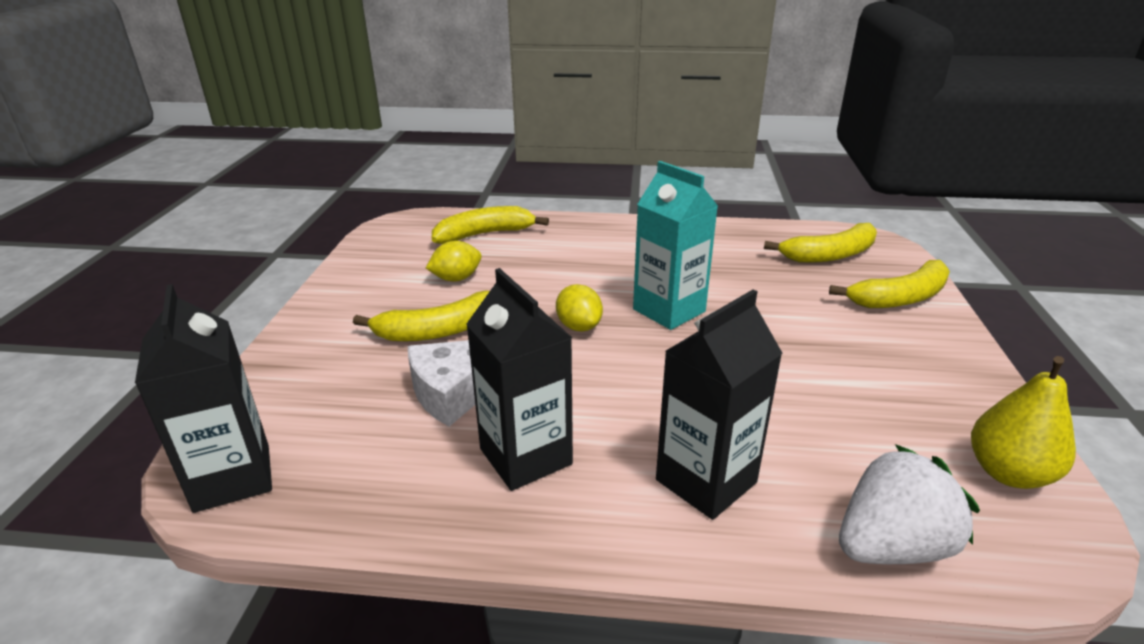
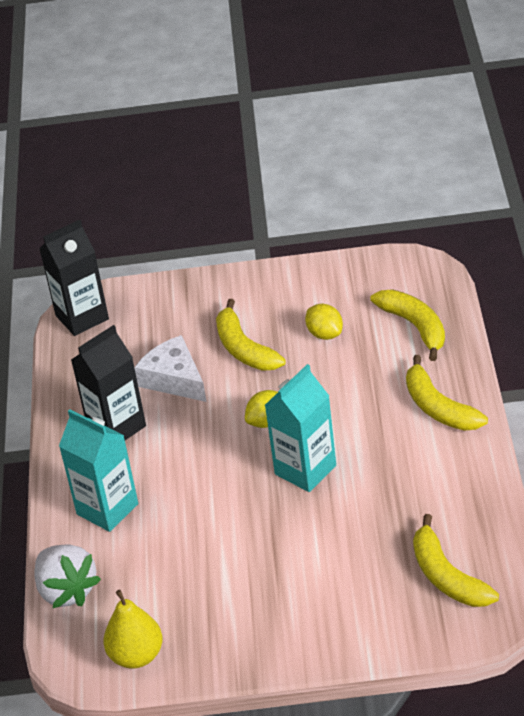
camera: 85 degrees right, 10 degrees up
black carton [656,289,783,520] -> turquoise carton [59,409,138,532]
yellow banana [829,260,950,308] -> yellow banana moved to [406,355,488,431]

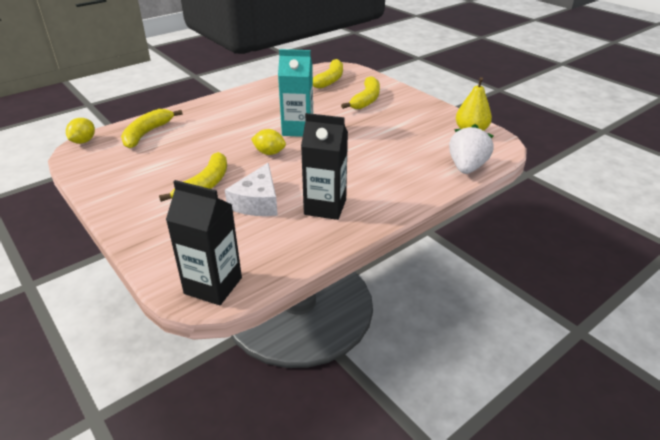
camera: 130 degrees left, 5 degrees down
turquoise carton [59,409,138,532] -> none
yellow lemon [305,304,343,340] -> yellow lemon moved to [66,118,95,144]
yellow banana [406,355,488,431] -> yellow banana moved to [341,76,380,109]

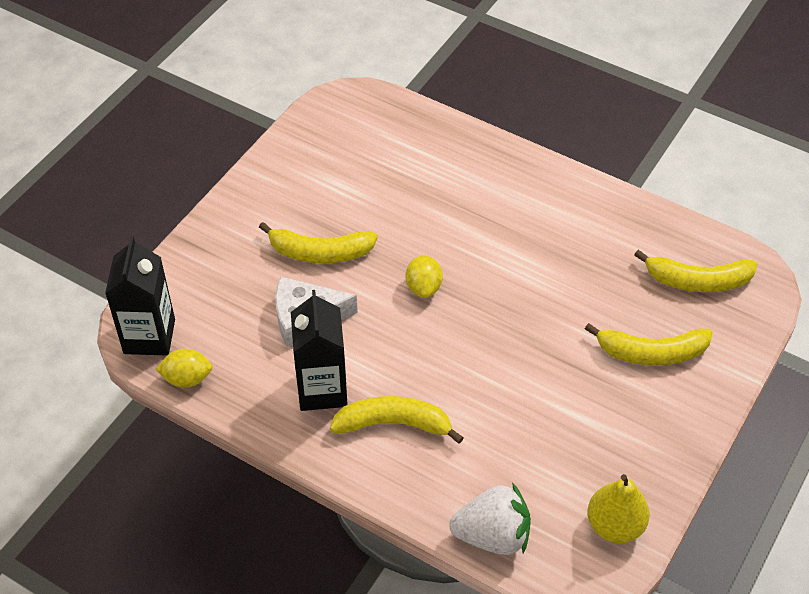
camera: 70 degrees right, 15 degrees up
yellow lemon [66,118,95,144] -> yellow lemon moved to [155,348,212,388]
yellow banana [121,109,182,148] -> yellow banana moved to [330,396,464,444]
turquoise carton [278,49,313,137] -> none

